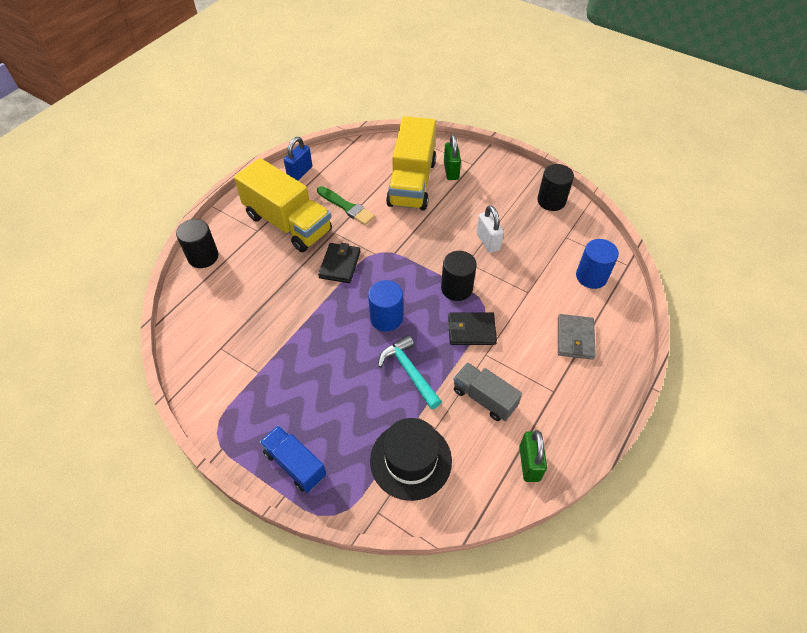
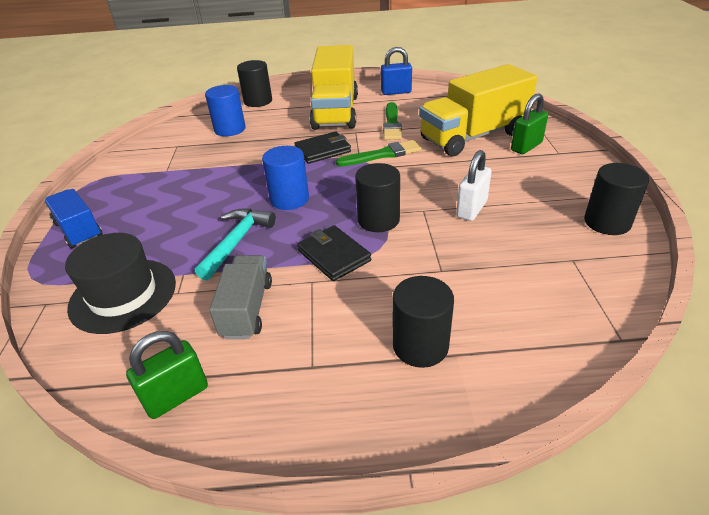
camera: 55 degrees right, 15 degrees down
blue truck [260,425,326,493] -> blue truck turned 45 degrees counterclockwise [44,189,103,248]
grey wallet [558,314,596,360] -> black cylinder [393,276,454,368]
blue cylinder [576,239,619,289] -> blue cylinder moved to [205,85,246,136]
none -> green brush [336,140,422,167]

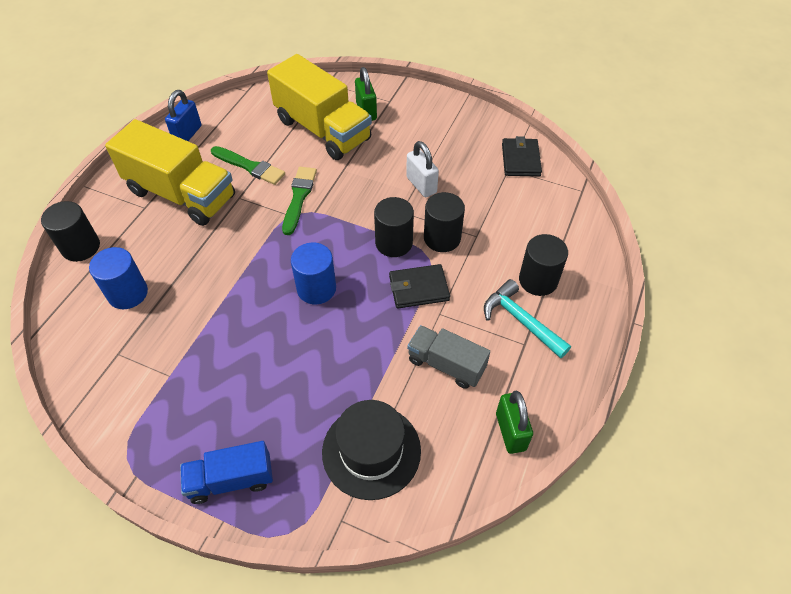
camera: 65 degrees left, 15 degrees up
turquoise hammer [195,208,276,280] -> turquoise hammer moved to [484,279,571,358]
black wallet [294,131,351,164] -> black wallet moved to [502,136,542,177]
yellow truck [419,64,537,156] -> yellow truck turned 45 degrees counterclockwise [267,54,372,160]
black cylinder [584,163,649,235] -> black cylinder moved to [424,192,465,252]

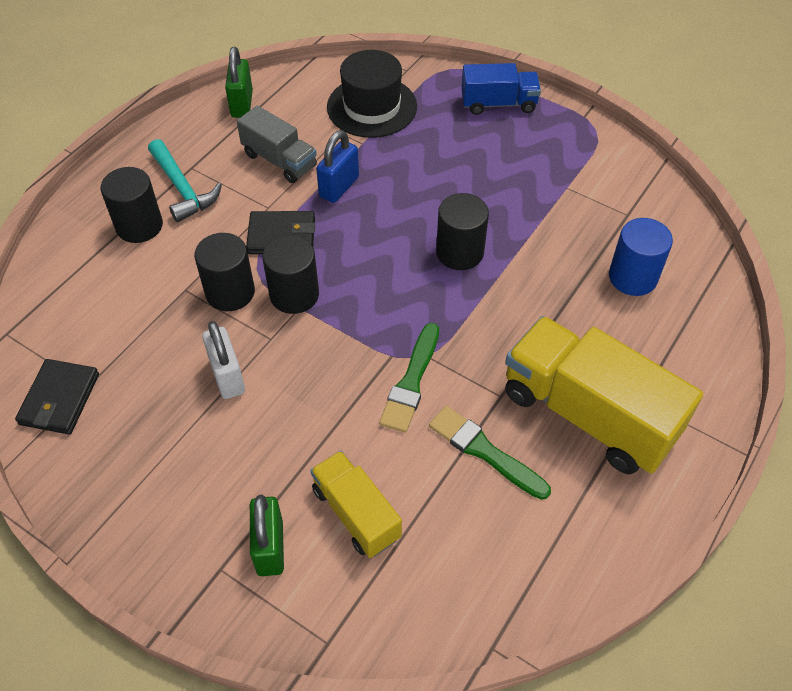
camera: 170 degrees left, 0 degrees up
black cylinder [41,201,100,262] -> black cylinder moved to [436,193,489,270]
blue padlock [165,90,201,141] -> blue padlock moved to [316,130,359,203]
yellow truck [267,54,372,160] -> yellow truck [310,451,402,558], size x0.56
blue cylinder [291,243,336,304] -> none

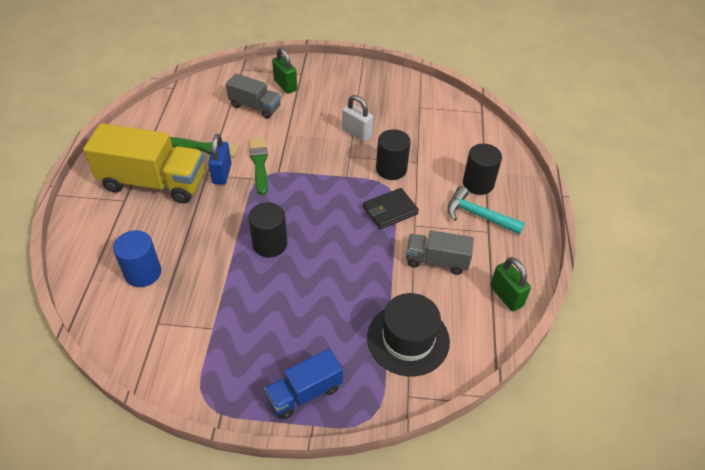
camera: 150 degrees right, 5 degrees down
black wallet [15,359,99,434] -> none
black cylinder [262,235,319,314] -> none
yellow truck [310,451,402,558] -> grey truck [226,73,281,119]
blue padlock [316,130,359,203] -> blue padlock moved to [208,134,231,185]

